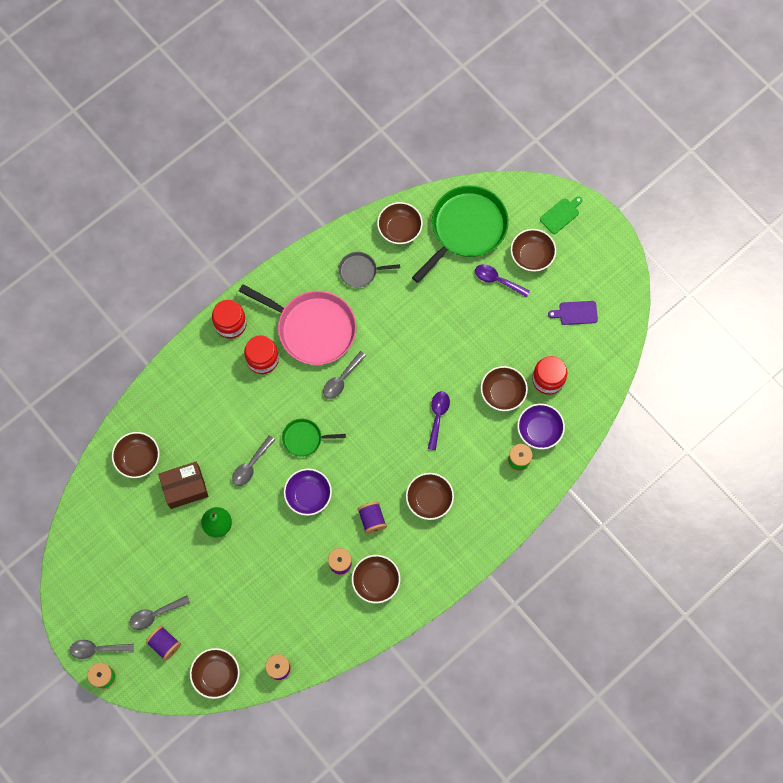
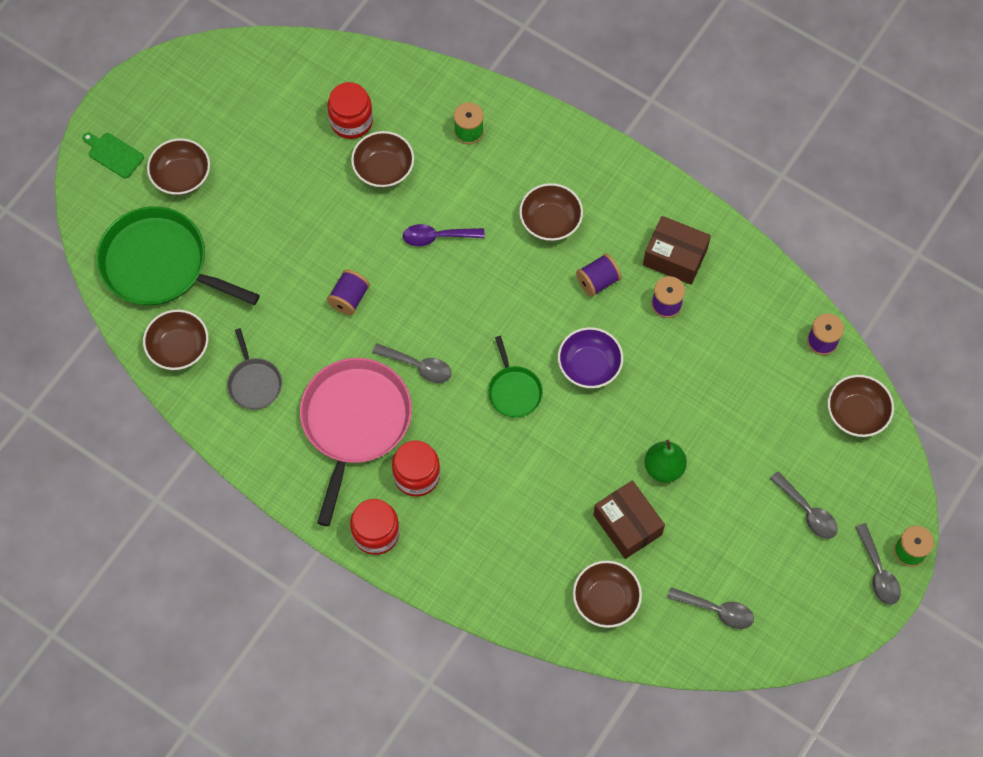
camera: 105 degrees left, 5 degrees down
purple spool [146,626,181,661] -> purple spool moved to [327,269,370,315]
grey spoon [232,435,275,486] -> grey spoon moved to [667,587,754,629]
brown bowl [352,555,400,603] -> brown box [643,216,711,285]
purple spoon [475,264,530,298] -> none
purple bowl [517,404,565,449] -> none
purple cutting board [548,301,598,325] -> none

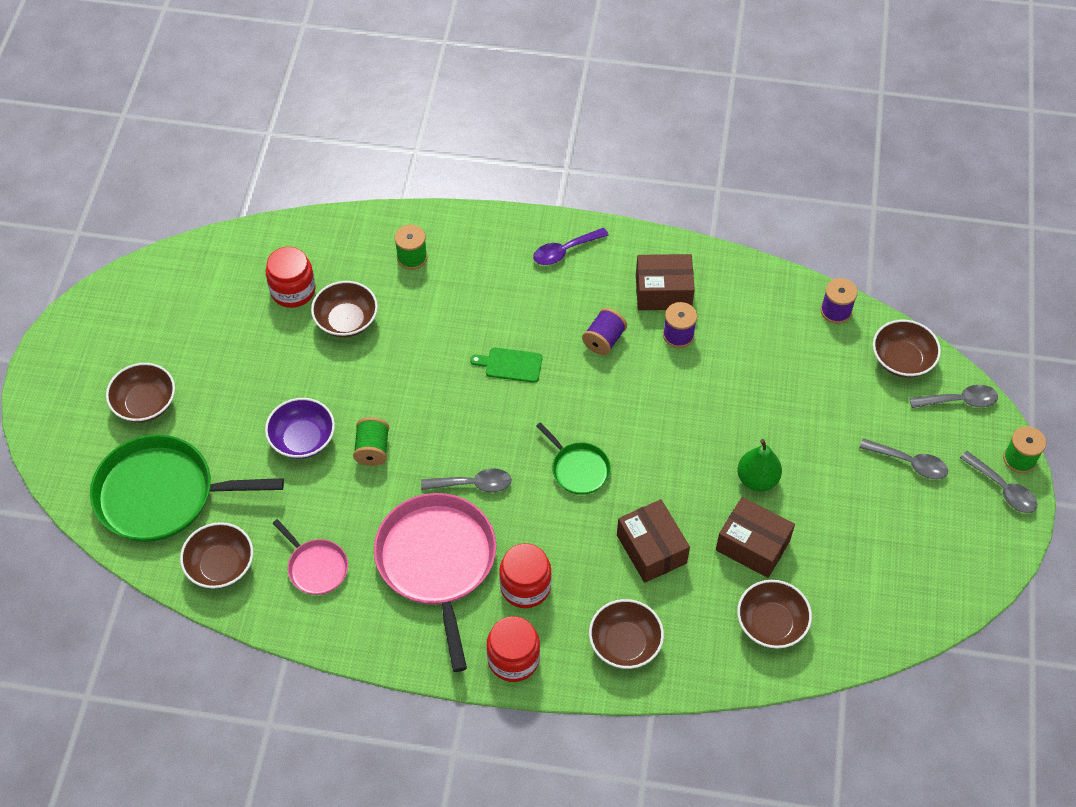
camera: 25 degrees left, 10 degrees down
green cutting board [82,133,144,178] -> green cutting board moved to [470,348,542,383]
grey pan [227,328,282,410] -> pink pan [273,519,348,595]
purple spool [327,269,370,315] -> green spool [353,417,389,466]
purple spoon [403,224,485,246] -> purple spoon moved to [533,228,609,265]
brown bowl [519,183,583,241] -> brown bowl moved to [589,599,664,669]
purple bowl [558,327,623,388] -> purple bowl moved to [265,398,335,459]
grey spoon [667,587,754,629] -> grey spoon moved to [910,385,998,408]
none -> brown box [617,499,690,583]

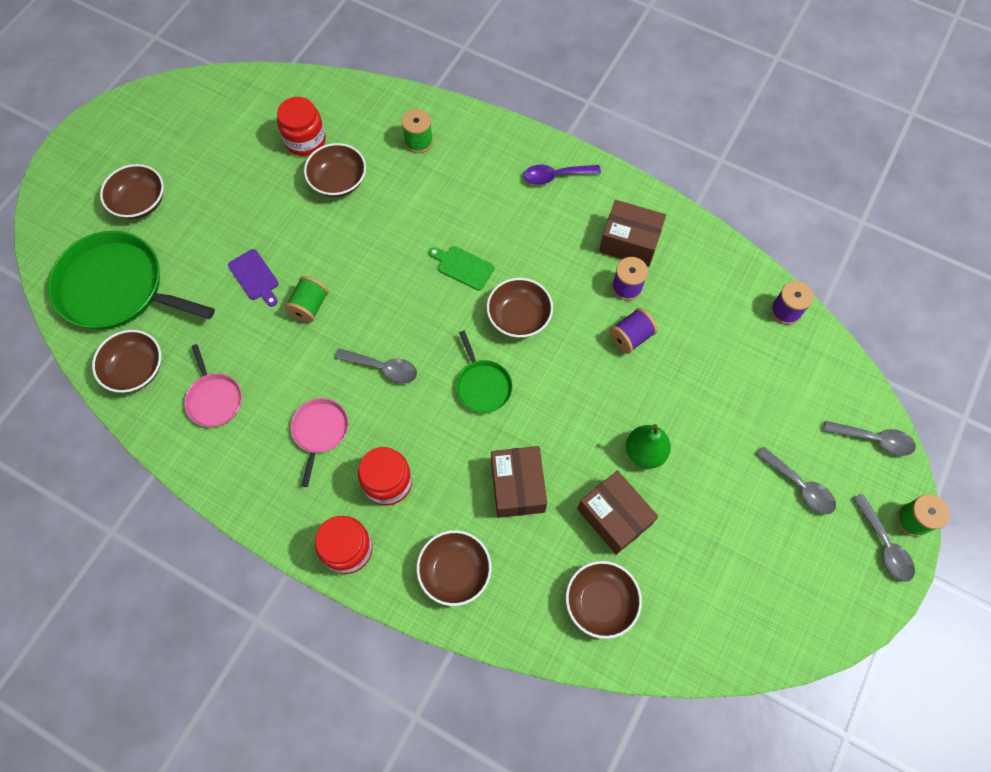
camera: 20 degrees right, 10 degrees up
purple bowl [265,398,335,459] -> purple cutting board [228,249,279,307]
pink pan [374,493,496,672] -> pink pan [291,398,348,487], size x0.49
purple spool [582,308,627,355] -> purple spool moved to [609,308,657,354]
brown bowl [873,320,941,378] -> brown bowl moved to [487,278,553,338]

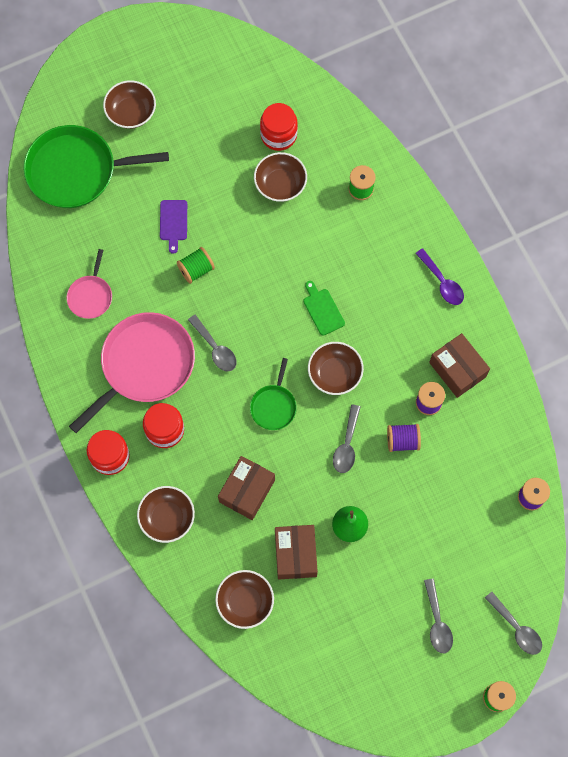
camera: 35 degrees right, 5 degrees up
green pan [48,231,215,329] -> green pan turned 60 degrees counterclockwise [24,125,169,208]
brown bowl [92,330,161,393] -> none
pink pan [291,398,348,487] -> pink pan [69,312,195,433], size x2.02
purple spoon [523,165,601,185] -> purple spoon turned 150 degrees counterclockwise [415,248,464,305]
grey spoon [852,494,915,582] -> grey spoon moved to [333,405,361,473]

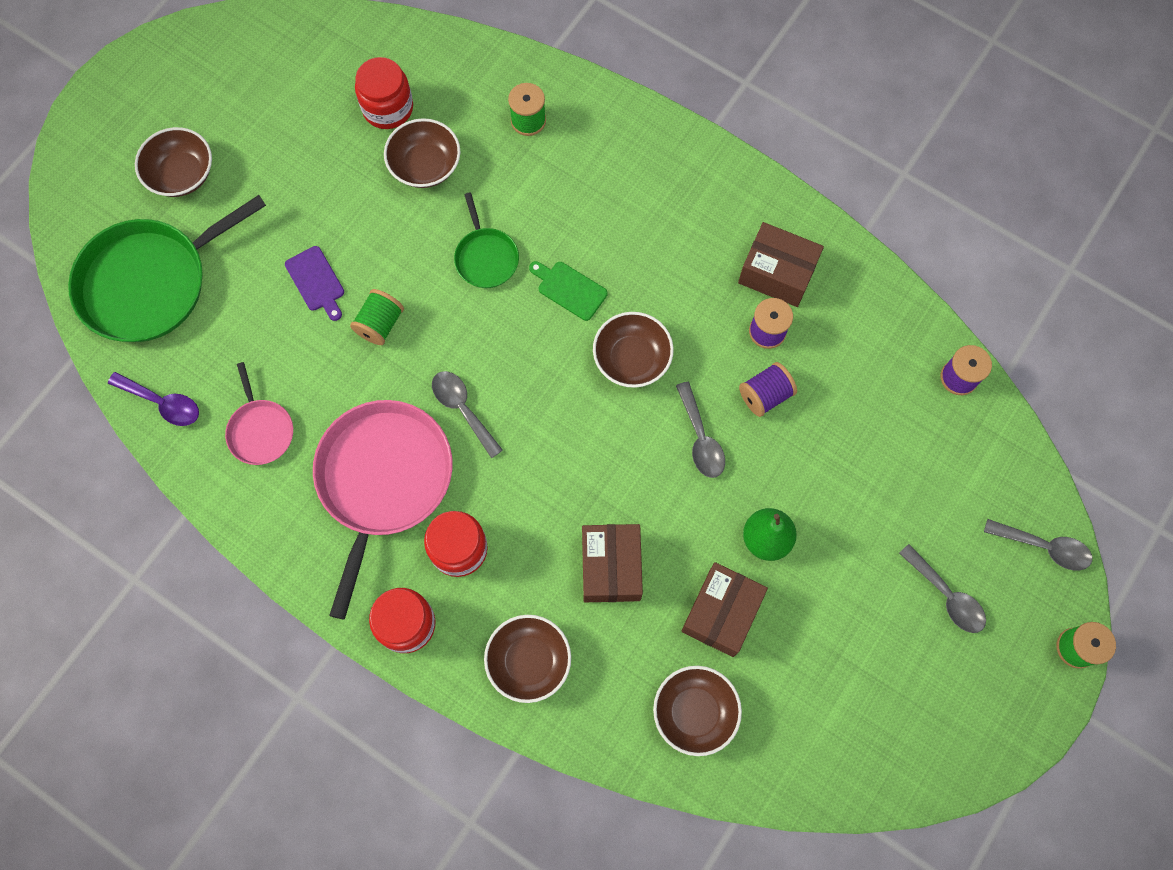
camera: 30 degrees left, 0 degrees up
grey spoon [188,315,236,371] -> grey spoon turned 150 degrees counterclockwise [432,371,503,458]
green pan [250,358,297,430] -> green pan moved to [454,192,519,288]
brown box [275,525,318,579] -> brown box turned 60 degrees clockwise [681,562,768,657]
purple spoon [415,248,464,305] -> purple spoon moved to [108,372,199,426]

